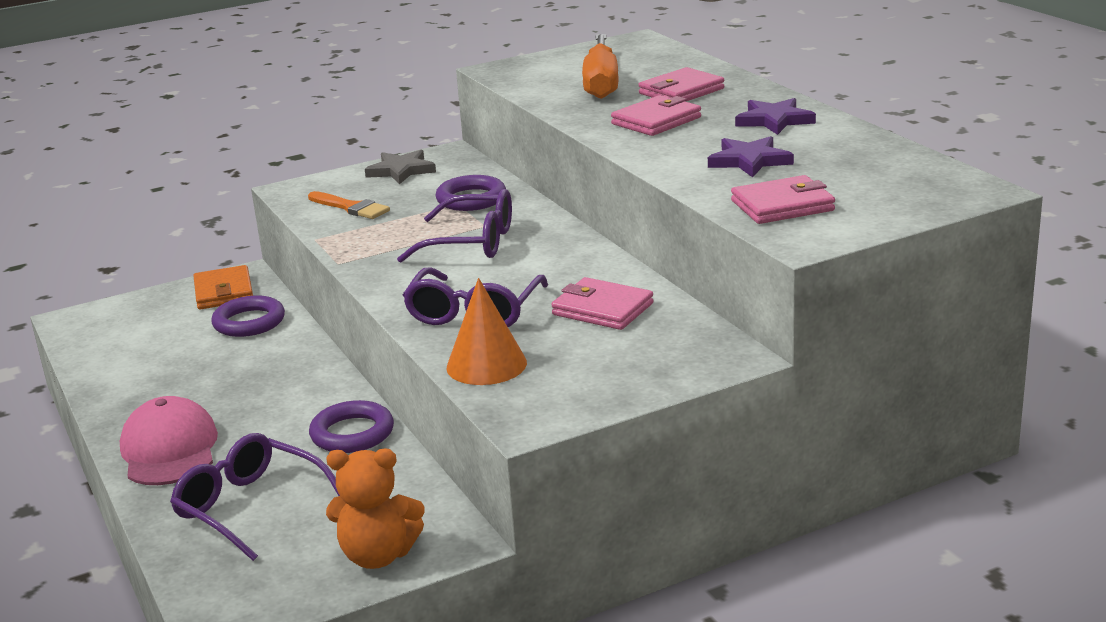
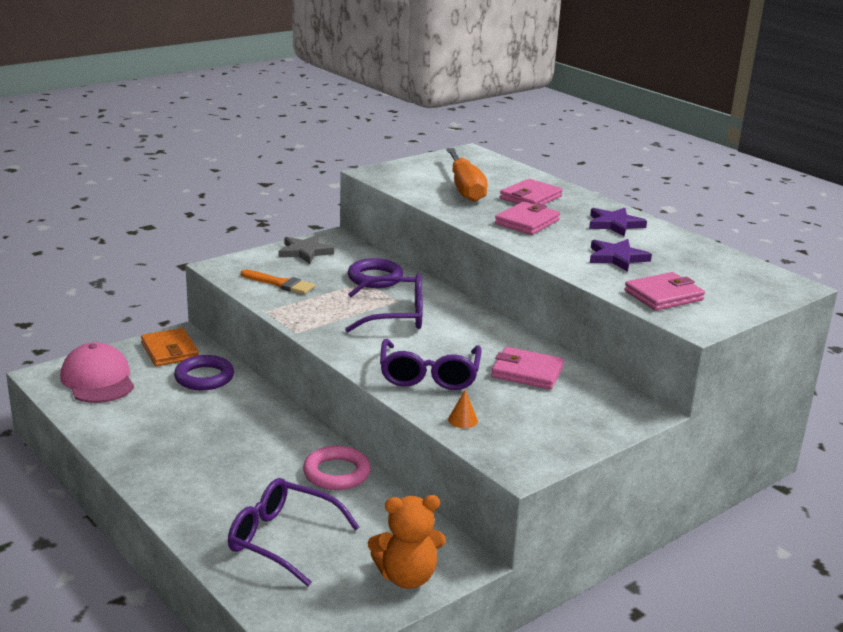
camera: 15 degrees left, 0 degrees up
pink cap [120,396,218,485] -> pink cap moved to [60,342,134,403]
purple ring [309,400,394,453] -> pink ring [303,446,371,490]
orange cone [447,278,527,385] -> orange cone [448,390,478,428], size x0.48

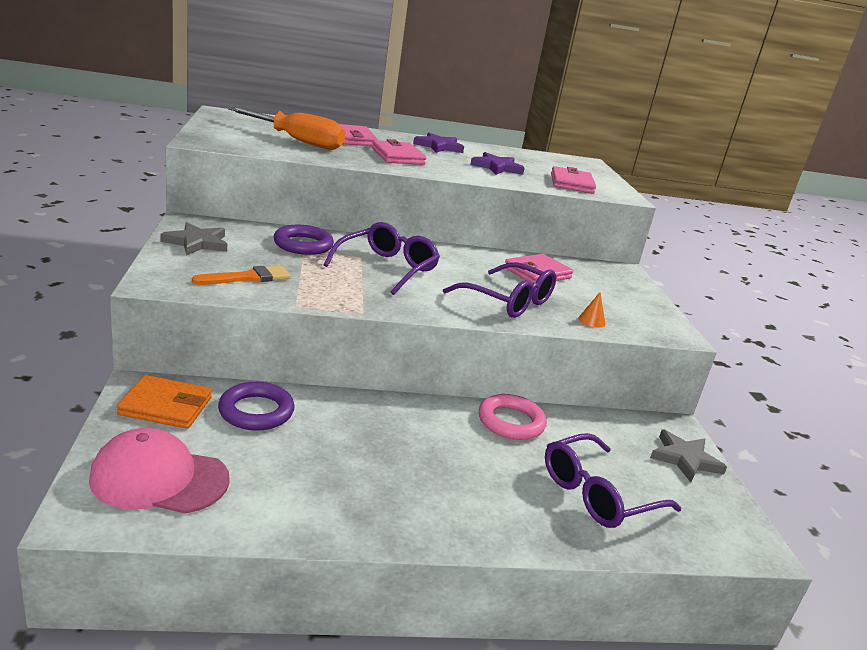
camera: 60 degrees left, 0 degrees up
orange teddy bear [368,495,446,589] -> grey star [650,430,727,482]

